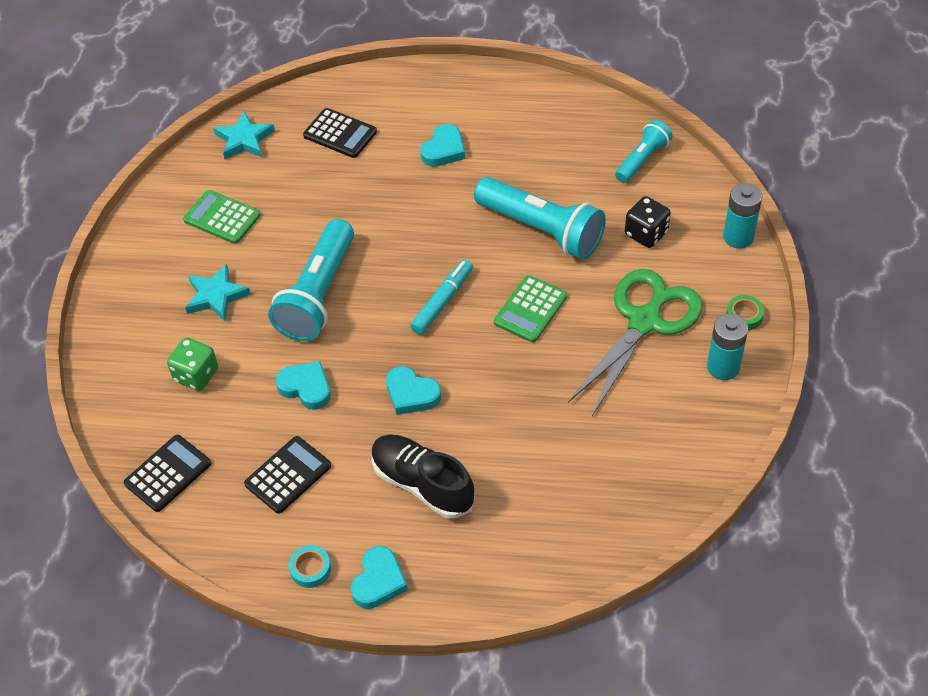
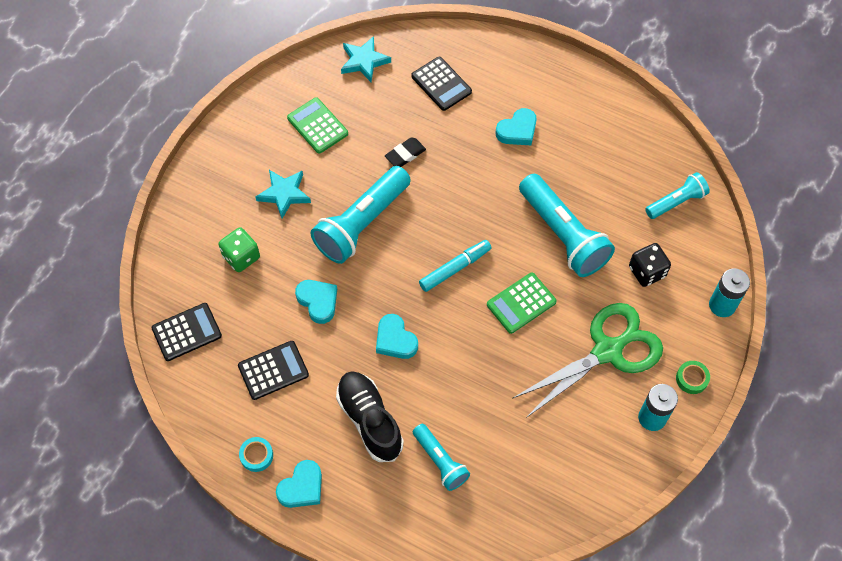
camera: 20 degrees right, 10 degrees up
none -> black eraser [385,137,426,167]
none -> turquoise flashlight [413,424,470,491]

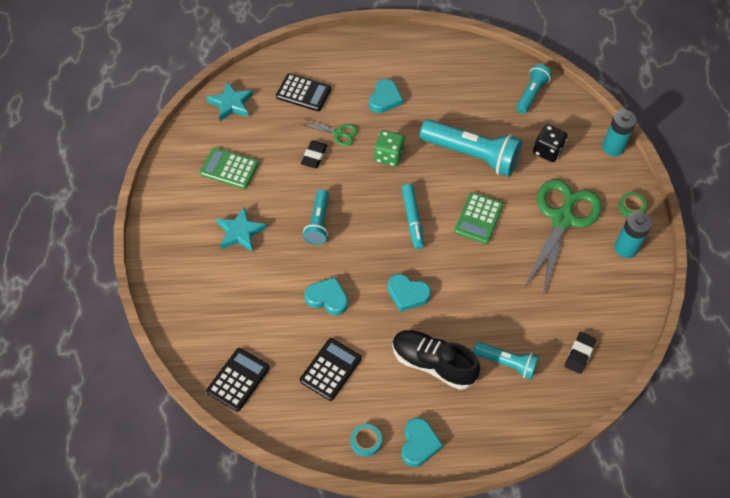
camera: 35 degrees left, 5 degrees down
green dice [218,227,260,272] -> green dice moved to [374,130,405,167]
turquoise flashlight [311,166,411,264] -> turquoise flashlight [303,190,329,245], size x0.56
turquoise marker [419,240,492,292] -> turquoise marker turned 150 degrees clockwise [402,184,424,249]
none -> green scissors [302,118,358,146]
none -> black eraser [565,332,596,374]

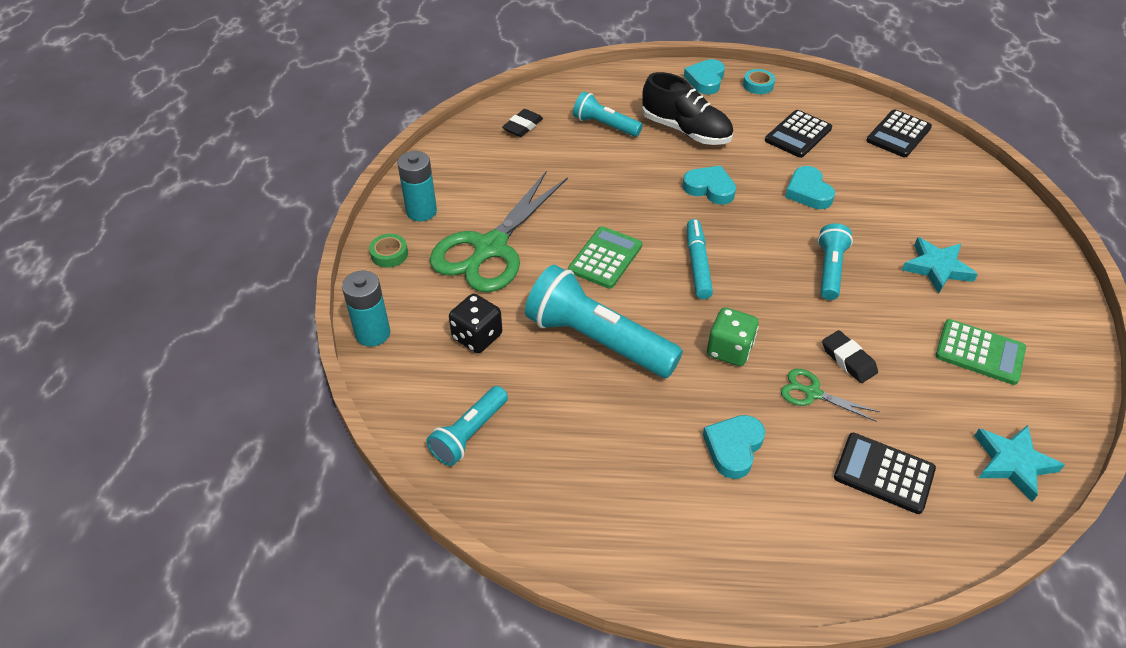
camera: 170 degrees left, 10 degrees down
black eraser [301,141,327,168] -> black eraser turned 60 degrees counterclockwise [822,330,878,383]
turquoise heart [305,277,348,315] -> turquoise heart turned 45 degrees clockwise [785,166,835,209]

